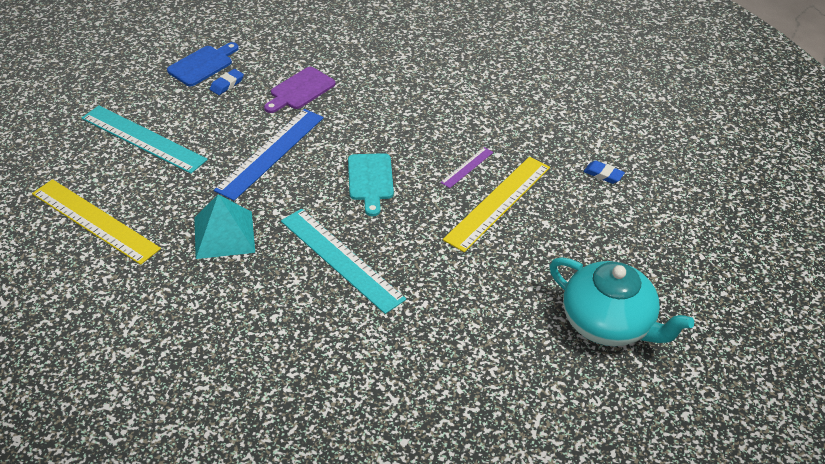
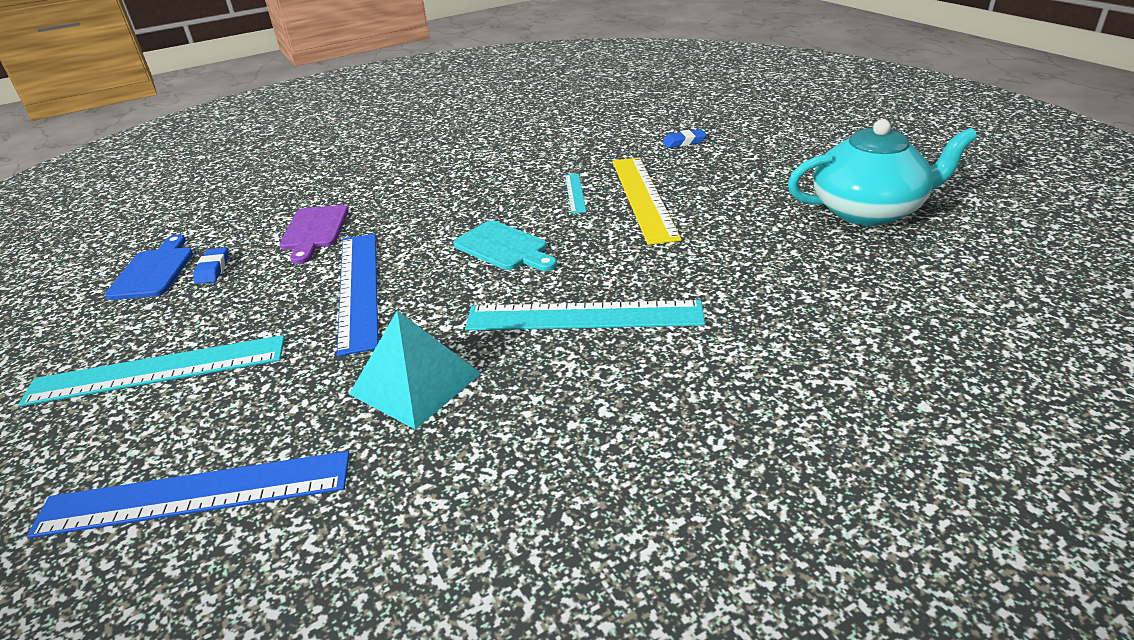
camera: 40 degrees left, 10 degrees down
yellow ruler [32,179,161,265] -> blue ruler [27,451,350,538]
purple ruler [440,147,493,188] -> turquoise ruler [565,174,586,214]

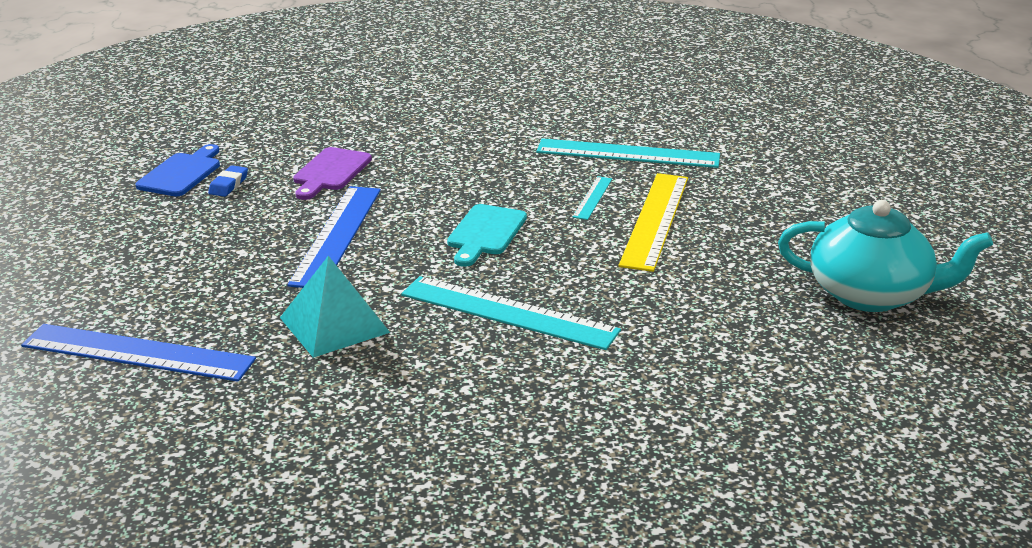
camera: 20 degrees right, 5 degrees down
turquoise ruler [18,335,285,407] -> turquoise ruler moved to [536,138,720,168]
turquoise cutting board [453,220,557,271] -> turquoise cutting board turned 45 degrees clockwise [447,204,527,267]
blue eraser [663,129,707,148] -> none

